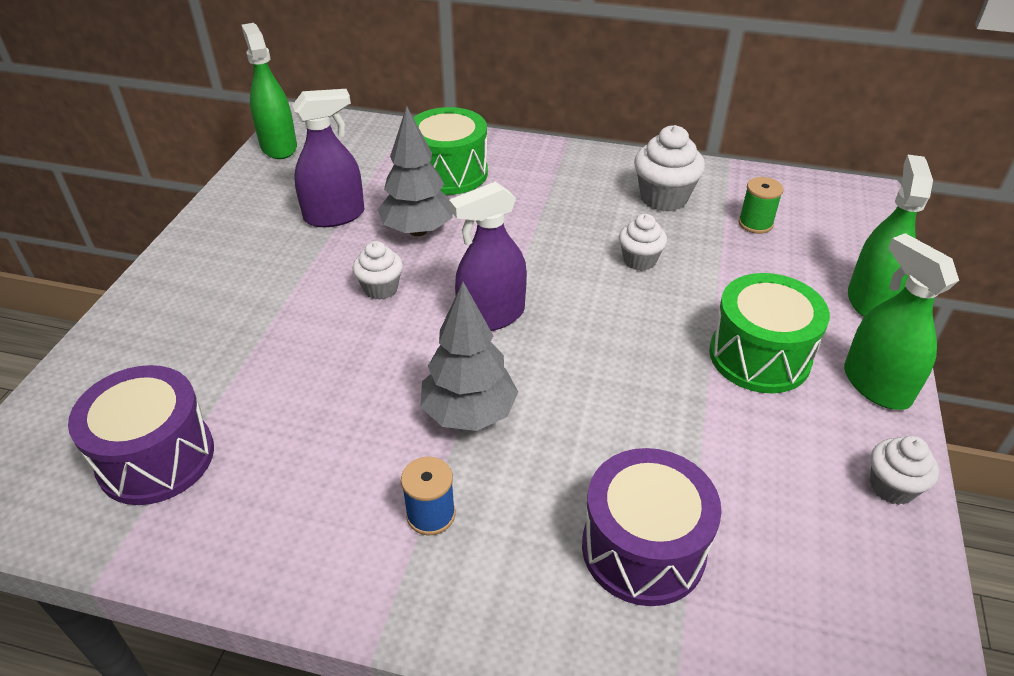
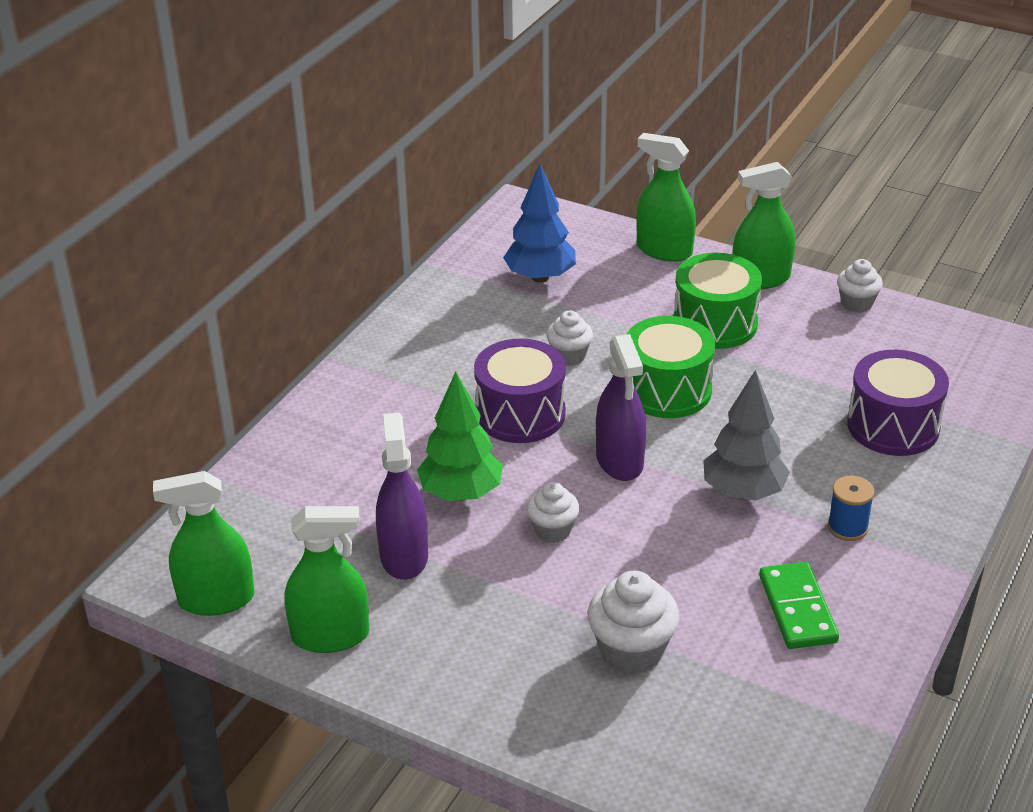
camera: 75 degrees left, 5 degrees down
purple drum [68,365,214,505] -> purple drum moved to [474,339,566,443]
grey tree [378,106,453,236] -> green tree [417,371,503,501]
green drum [413,107,488,195] -> green drum moved to [626,316,716,418]
white cupcake [634,125,705,211] -> white cupcake moved to [587,571,679,674]
green spool [738,177,783,234] -> blue tree [503,164,576,283]
none -> green spray bottle [284,506,369,653]
none -> green domino [759,562,839,649]

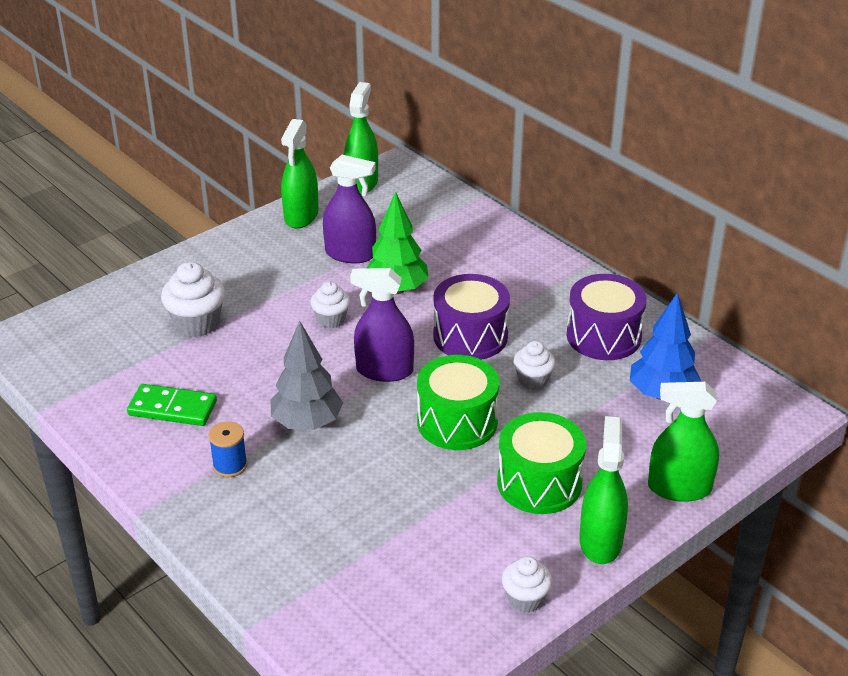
camera: 110 degrees right, 0 degrees up
green spray bottle [636,133,696,262] -> green spray bottle turned 135 degrees counterclockwise [648,382,719,502]
purple drum [847,350,949,456] -> purple drum moved to [567,274,647,360]

